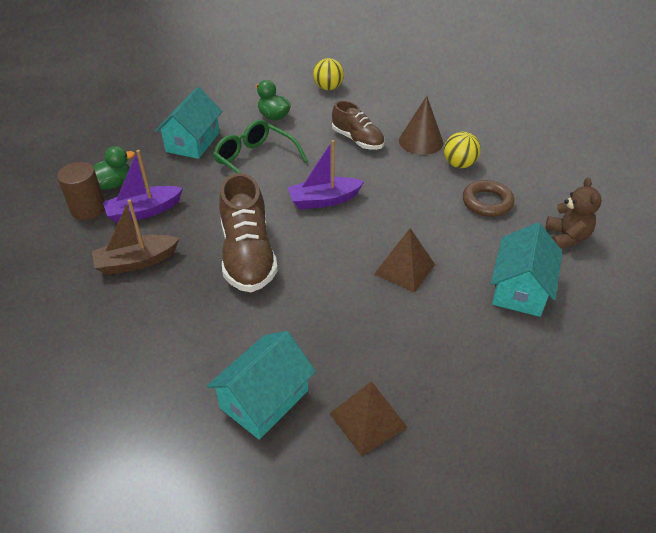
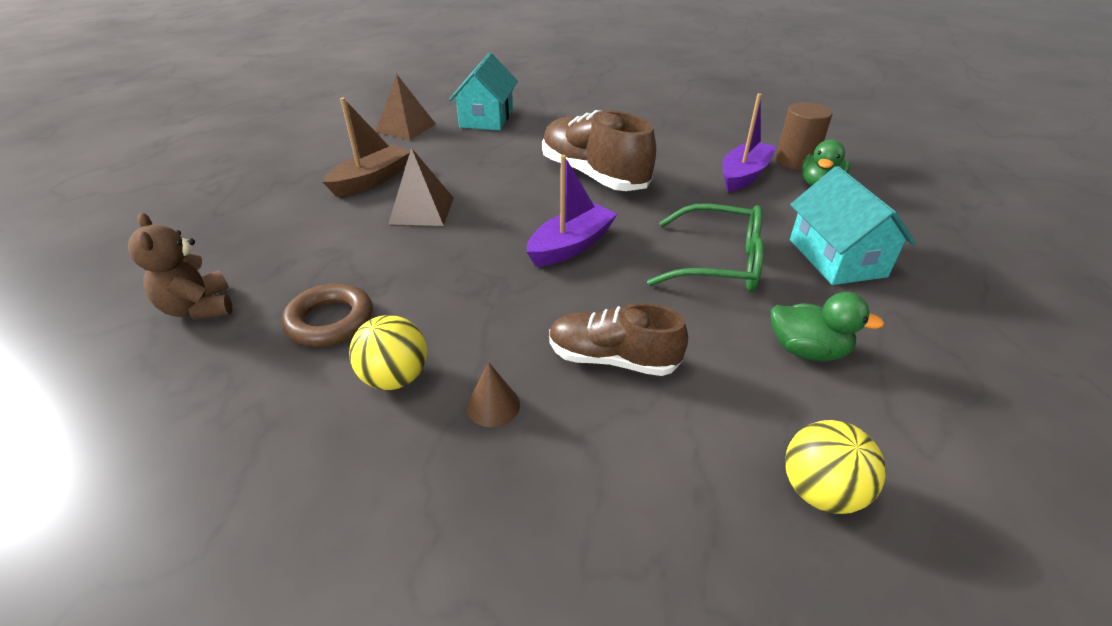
camera: 150 degrees right, 5 degrees down
brown boat [92,199,180,275] -> brown boat moved to [323,97,410,197]
brown cone [399,96,443,155] -> brown cone [467,362,520,427], size x0.54
turquoise house [491,222,562,317] -> none

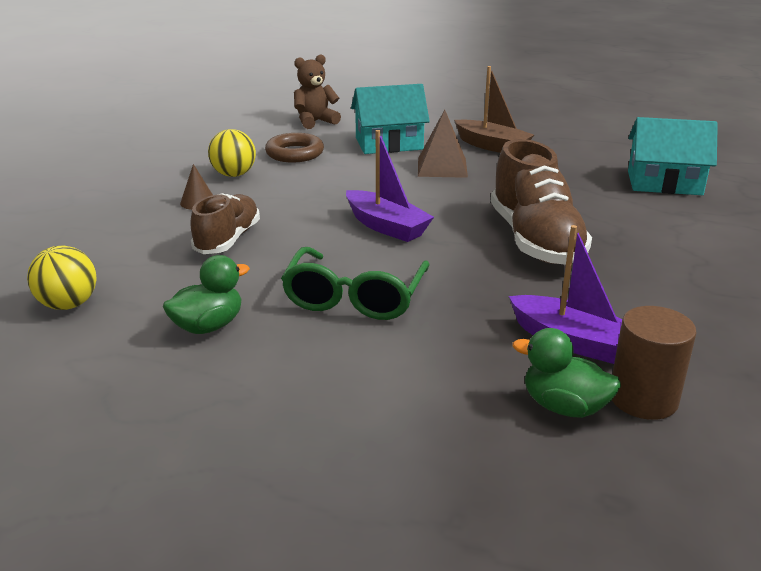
camera: 90 degrees right, 10 degrees down
brown pyramid [375,74,436,140] -> none
brown shoe [542,110,656,191] -> brown shoe turned 120 degrees clockwise [491,139,592,265]
green duck [771,292,884,361] -> green duck turned 150 degrees counterclockwise [163,255,250,334]
turquoise house [790,166,916,285] -> turquoise house moved to [351,84,430,154]

